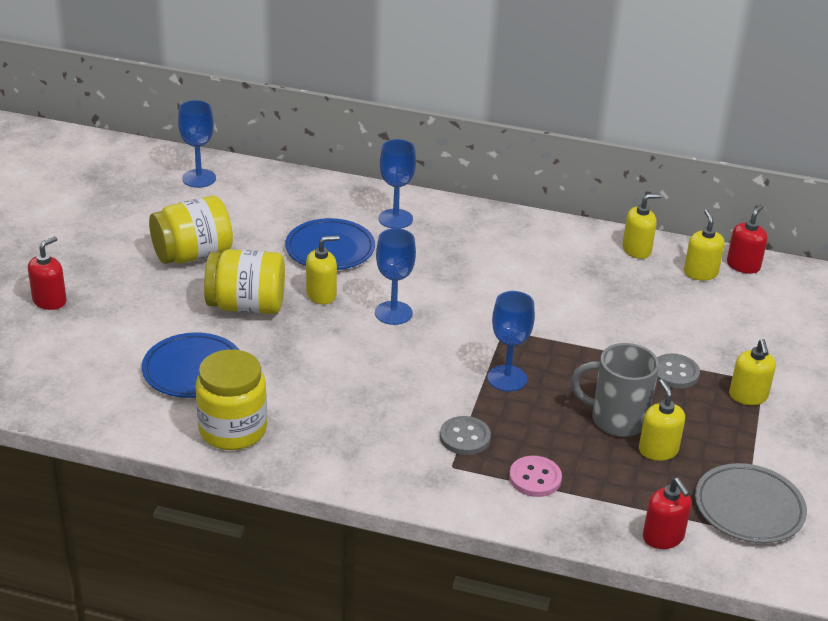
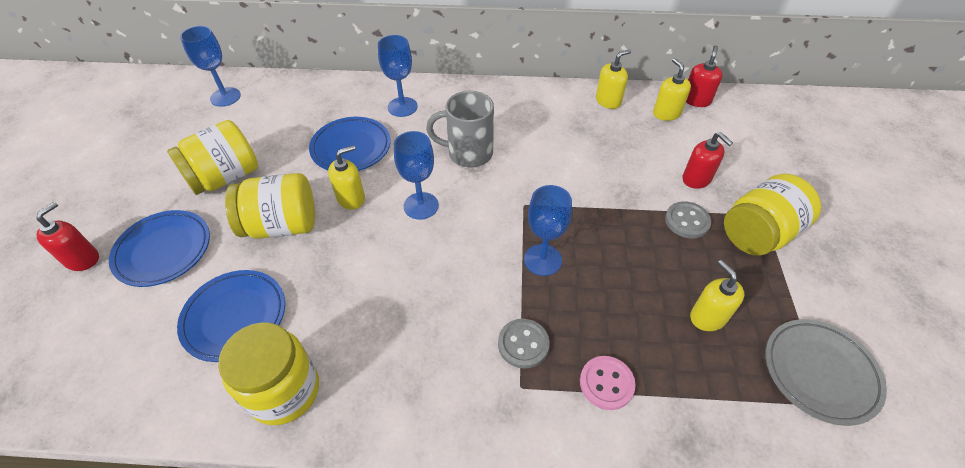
camera: 10 degrees left, 15 degrees up
grey mug [571,343,659,437] -> grey mug moved to [426,91,494,167]
red soap dispenser [643,478,691,549] -> red soap dispenser moved to [683,132,733,189]
yellow soap dispenser [729,339,776,405] -> yellow jar [724,174,821,256]
none -> blue plate [109,210,210,287]

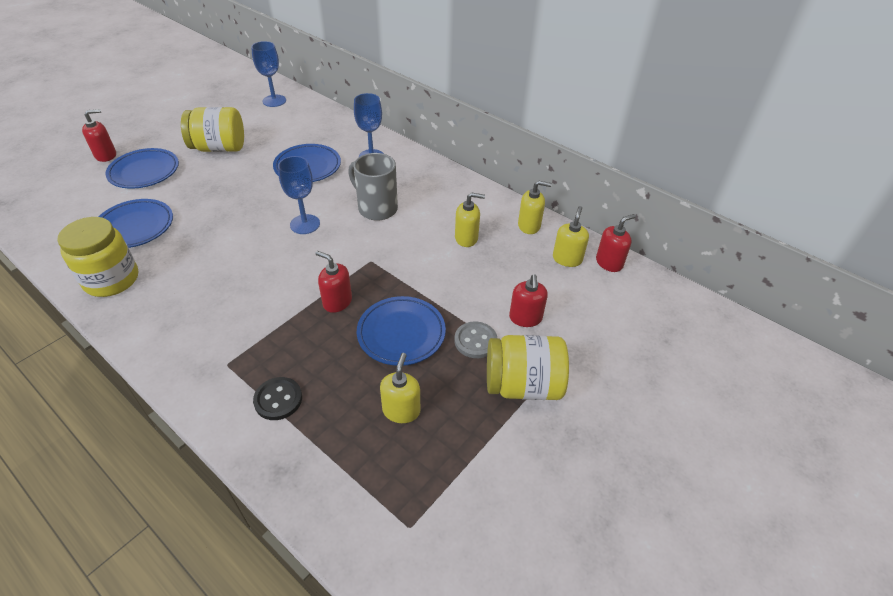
camera: 35 degrees right, 5 degrees down
yellow jar [225,173,315,239] -> none
yellow soap dispenser [328,145,365,210] -> yellow soap dispenser moved to [455,193,485,247]
grey button [498,319,550,369] -> none
blue goblet [524,185,572,276] -> red soap dispenser [316,251,352,313]
pink button [580,356,636,410] -> black button [253,377,302,420]
grey plate [765,319,887,426] -> none
none -> blue plate [357,296,446,366]

